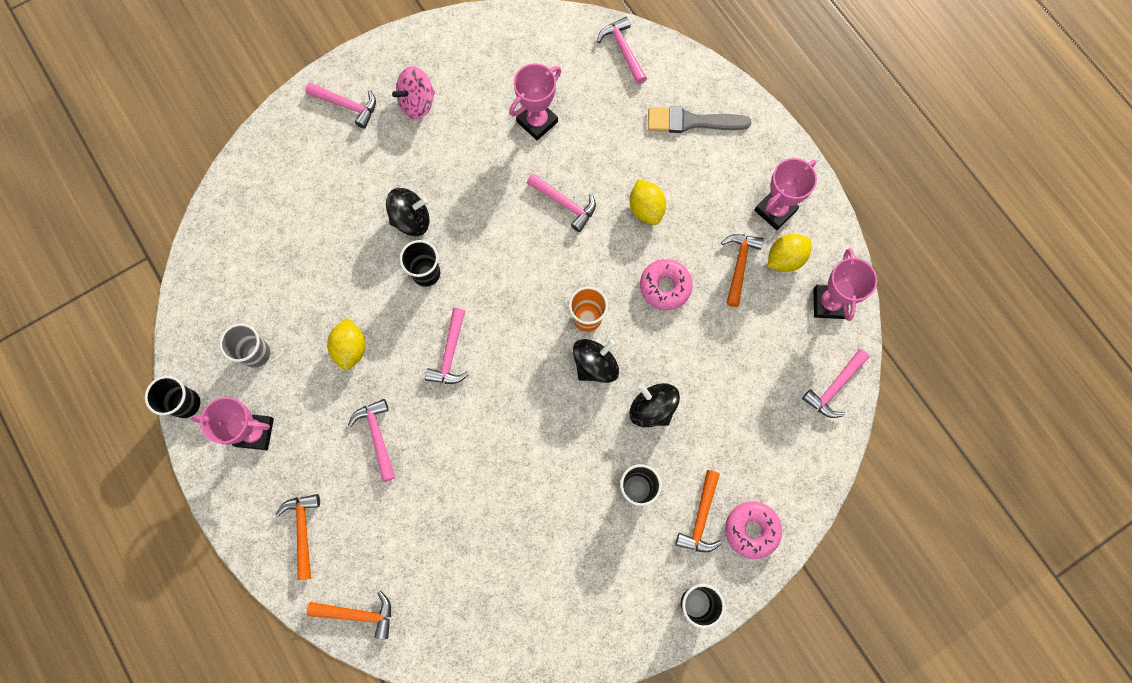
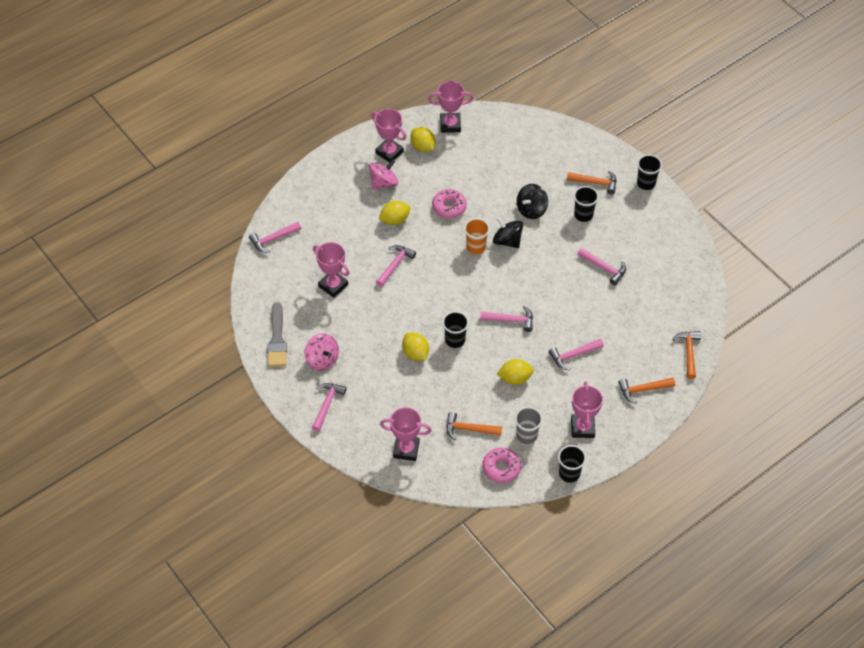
camera: 95 degrees left, 20 degrees down
black spinning top [386,188,430,236] -> yellow lemon [402,333,429,361]
grey brush [648,106,751,133] -> grey brush moved to [267,302,287,367]
orange hammer [721,234,764,307] -> orange hammer moved to [447,412,502,441]
pink donut [725,501,782,559] -> pink donut moved to [482,448,521,483]
pink hammer [802,349,869,418] -> pink hammer moved to [577,248,626,285]
none -> pink spinning top [369,159,398,190]
none -> pink trophy [380,407,432,461]

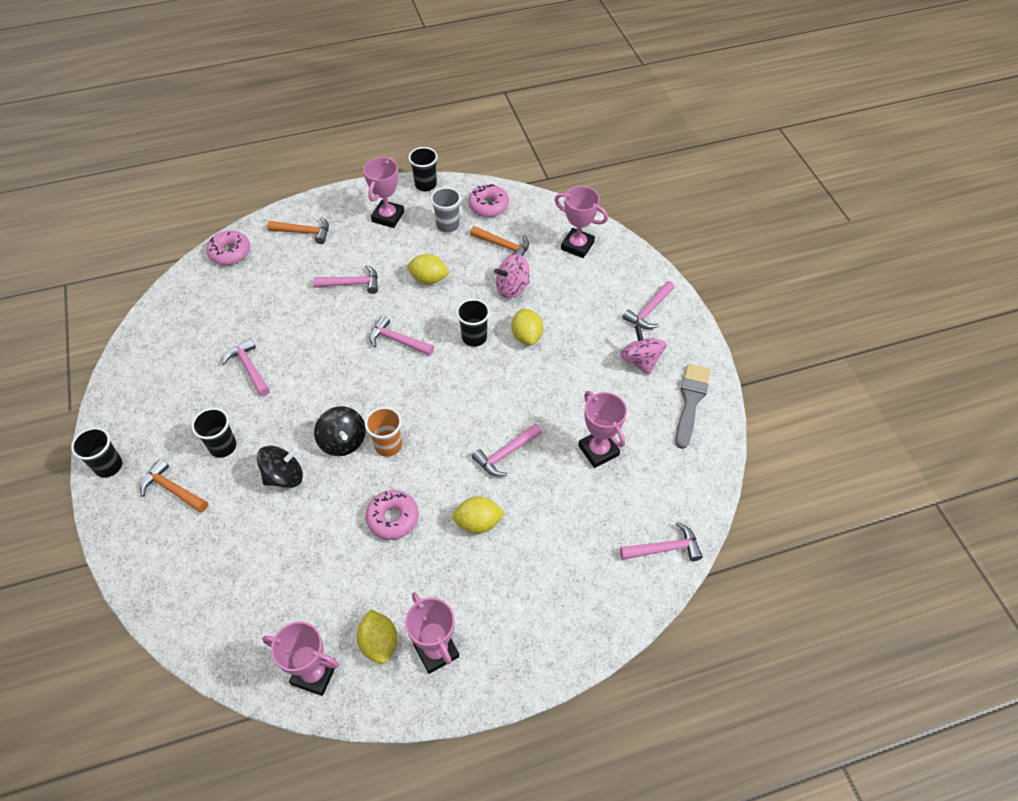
camera: 160 degrees left, 0 degrees up
pink spinning top [369,159,398,190] -> pink spinning top moved to [494,254,530,298]
orange hammer [672,331,701,379] -> pink donut [206,231,250,265]

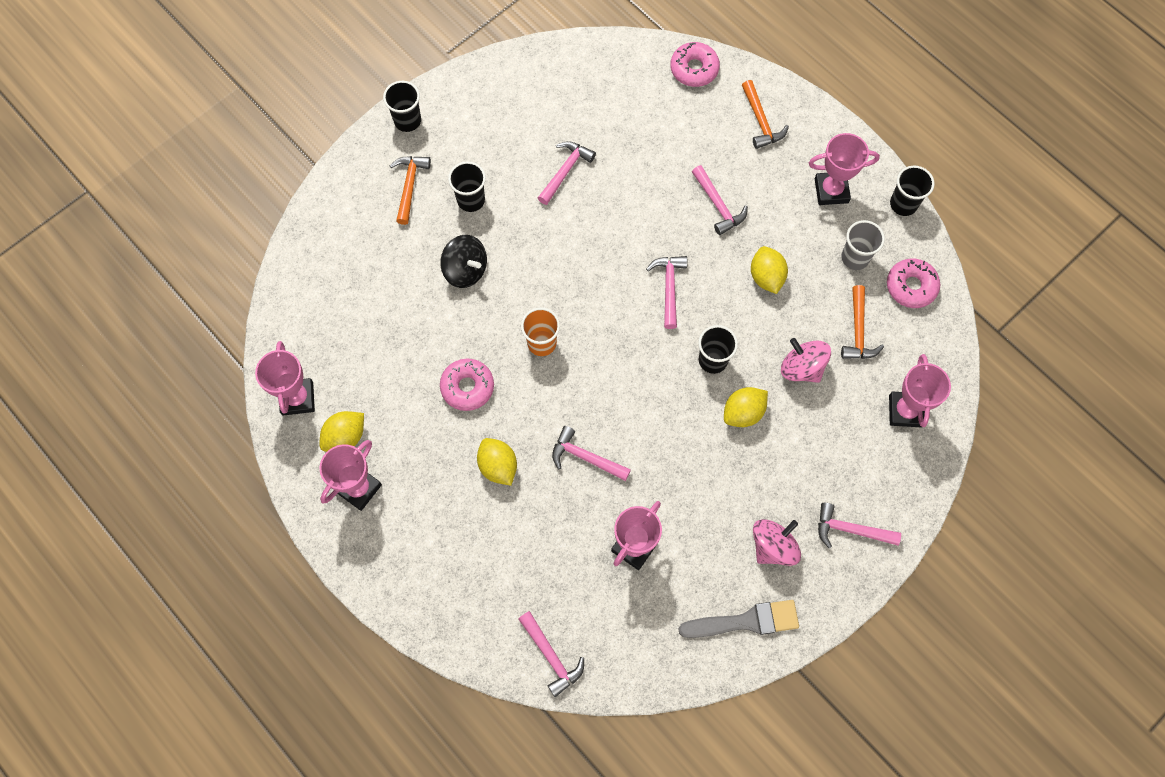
camera: 65 degrees right, 15 degrees up
black spinning top [314,406,366,456] -> none

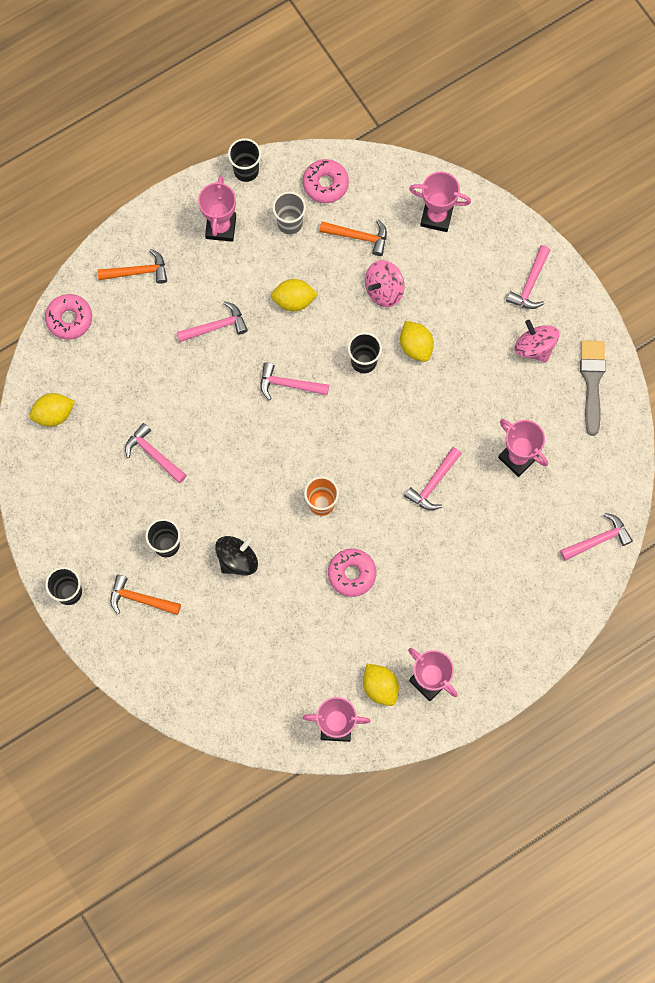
camera: 80 degrees left, 5 degrees up
yellow lemon [477,438,517,486] -> yellow lemon moved to [29,393,75,427]

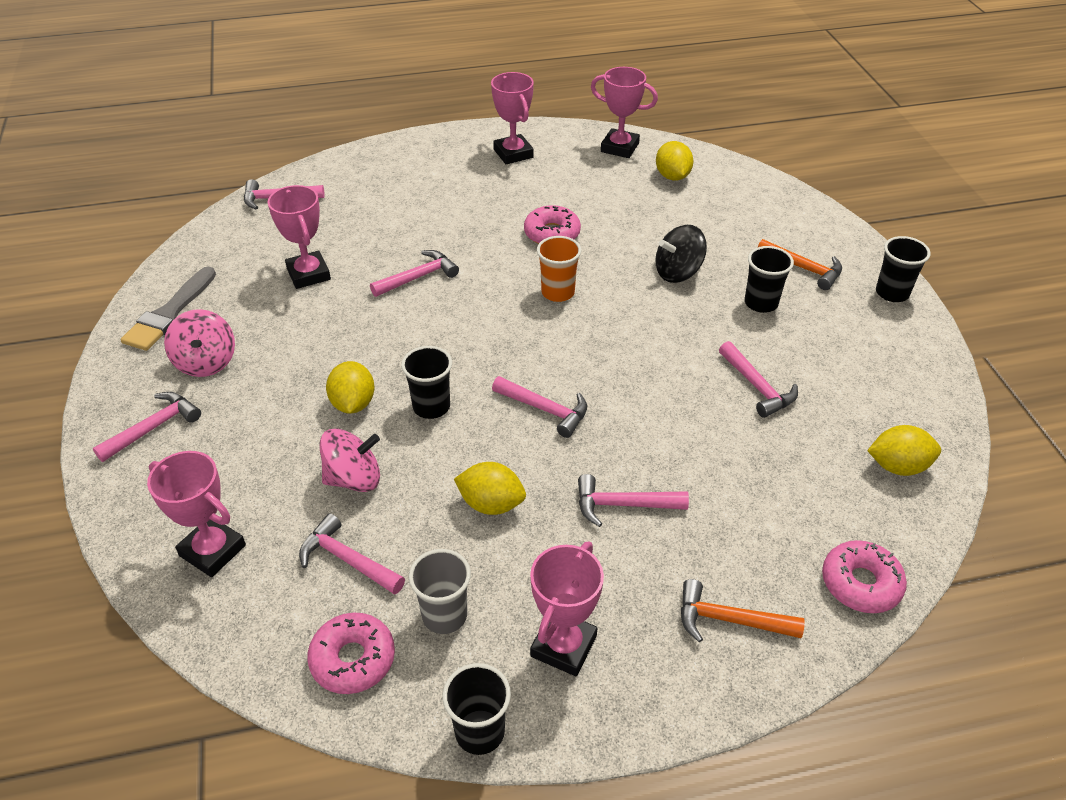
camera: 160 degrees left, 30 degrees down
orange hammer [319,219,387,256] -> pink hammer [299,513,405,595]
yellow lemon [363,664,399,706] -> yellow lemon moved to [656,141,693,181]

